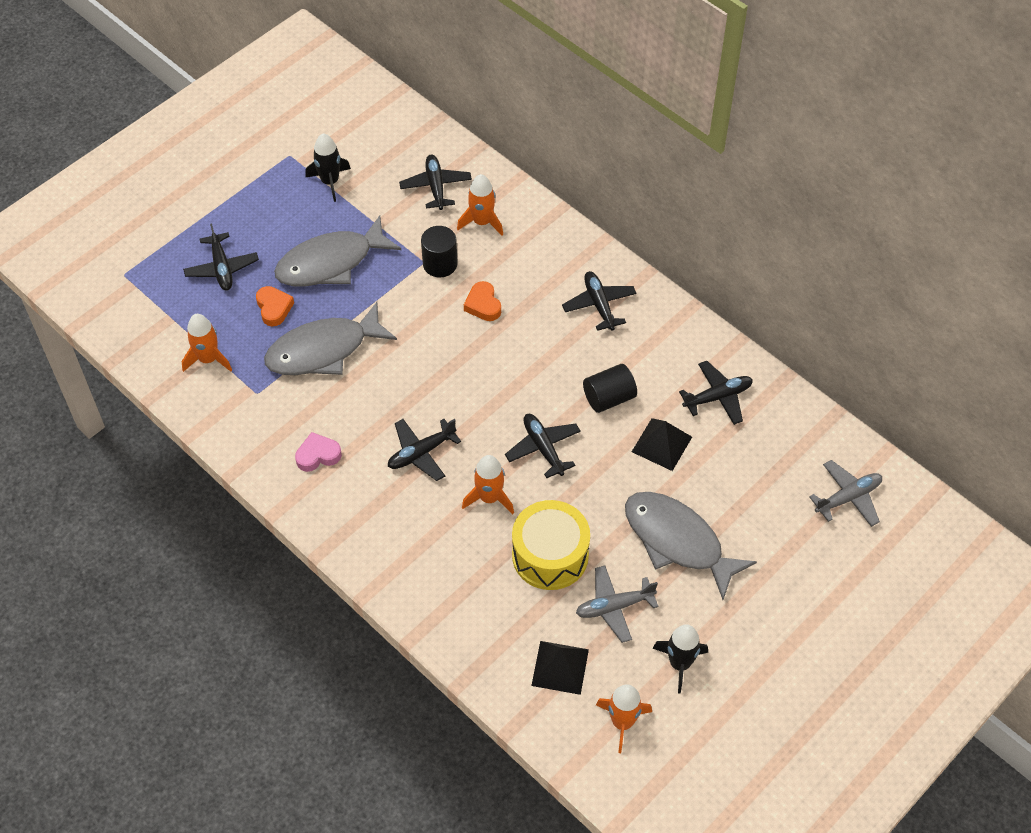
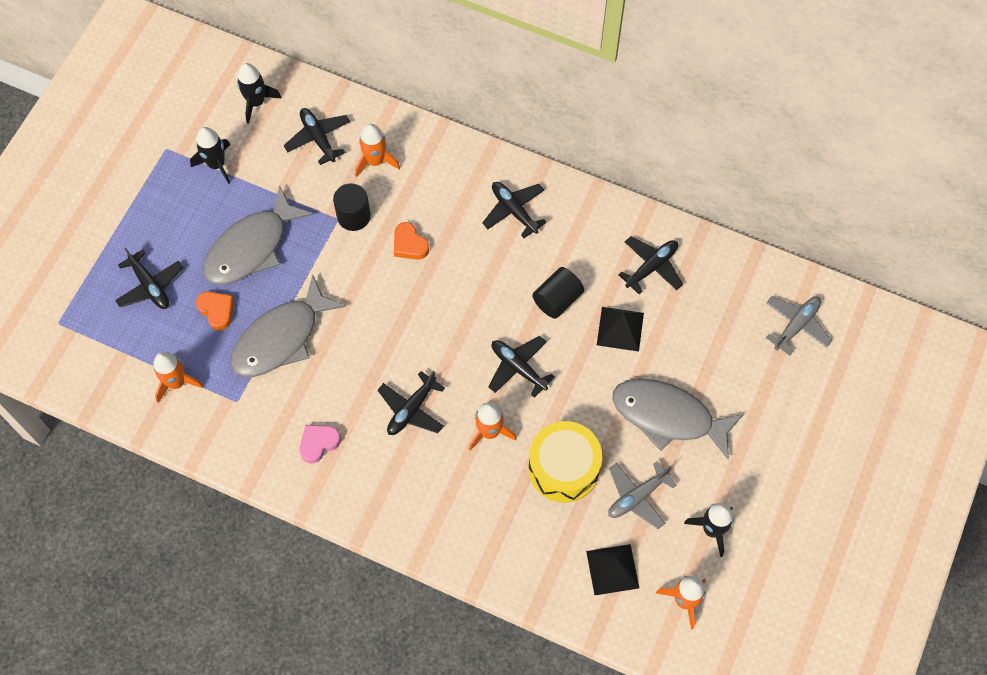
camera: 20 degrees left, 10 degrees up
none -> black rocket [237,63,281,124]

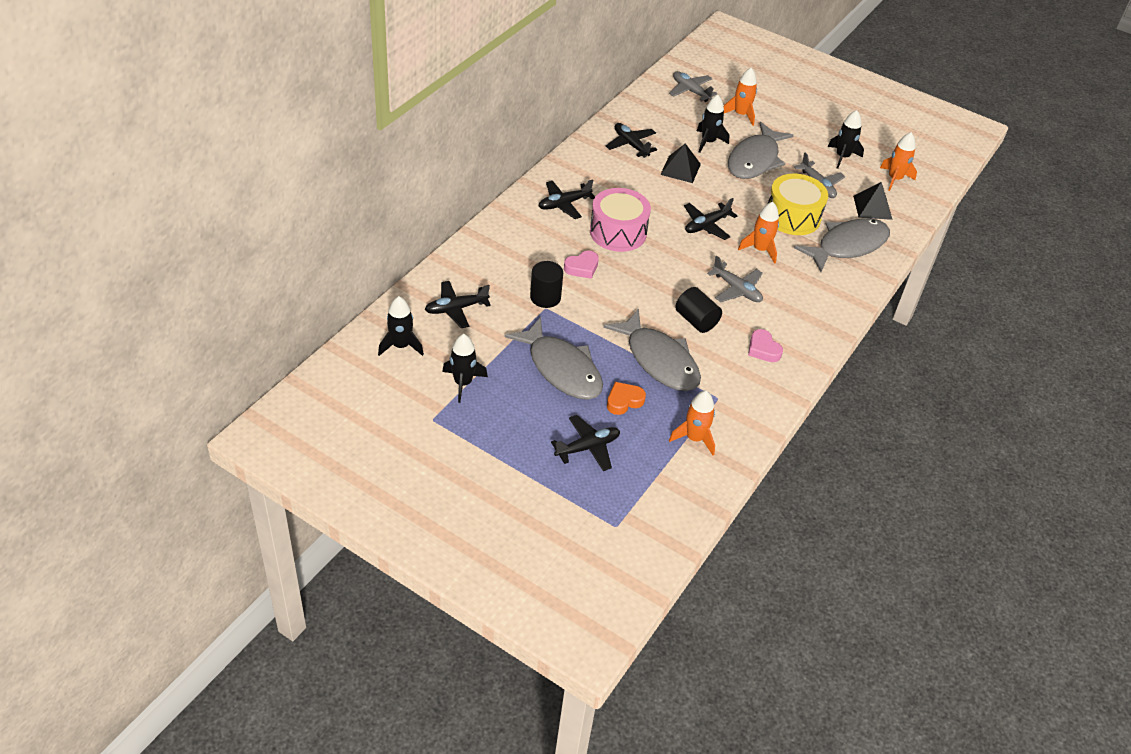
camera: 85 degrees left, 20 degrees down
orange rocket [355,124,400,177] -> orange rocket moved to [724,68,757,126]
black plane [378,371,445,435] -> grey plane [707,255,763,302]
orange heart [394,222,429,260] -> pink heart [564,251,599,279]
black cylinder [532,267,584,319] -> black cylinder moved to [675,287,722,333]
none -> pink drum [590,188,651,252]
none -> black rocket [697,95,729,153]
none -> grey fish [794,218,890,272]

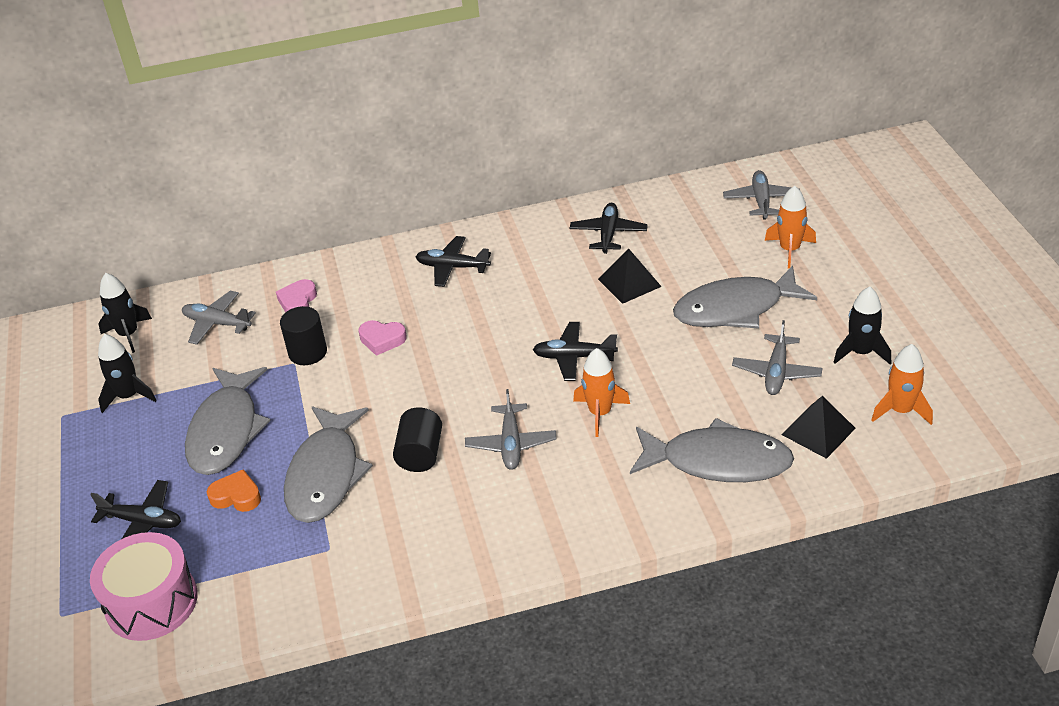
camera: 50 degrees right, 5 degrees down
black plane [425,281,491,328] -> grey plane [182,291,256,345]
pink drum [590,188,651,252] -> pink drum moved to [90,532,198,641]
orange rocket [669,391,715,455] -> none
black rocket [697,95,729,153] -> none
pink heart [748,329,783,362] -> pink heart moved to [276,279,317,312]
yellow drum [768,174,828,235] -> none

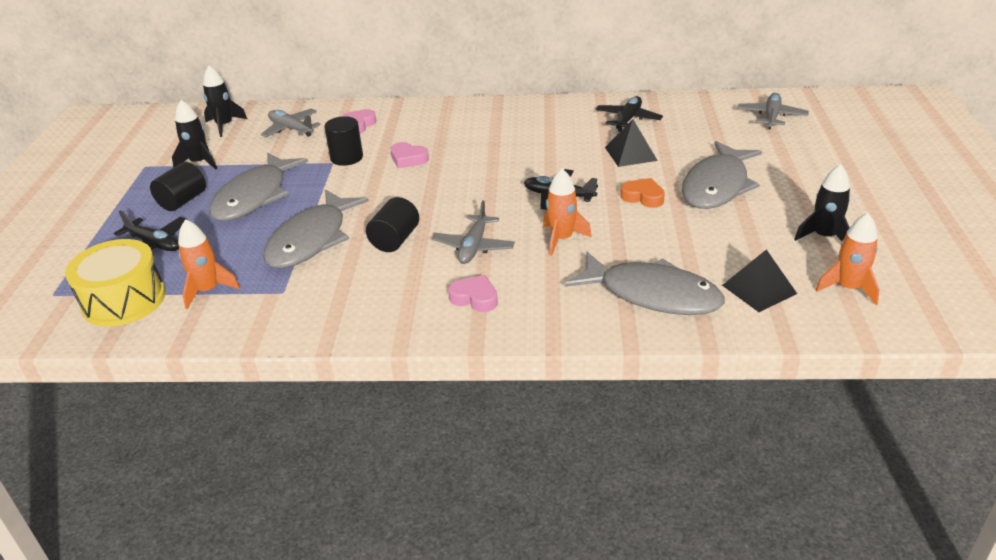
camera: 15 degrees right, 5 degrees down
pink drum [90,532,198,641] -> yellow drum [65,239,165,327]
orange heart [207,469,261,512] -> orange heart moved to [620,178,665,208]
black plane [416,236,491,287] -> none
grey fish [673,265,817,329] -> grey fish turned 60 degrees counterclockwise [682,141,762,209]
grey plane [732,320,822,395] -> none
orange rocket [765,186,816,268] -> orange rocket moved to [178,219,240,309]
none -> black cylinder [150,162,206,211]
none -> pink heart [448,275,498,312]

